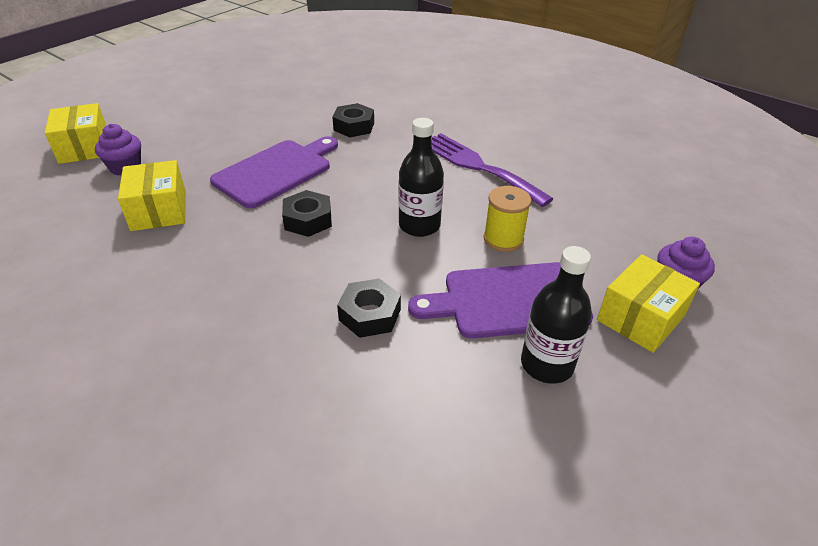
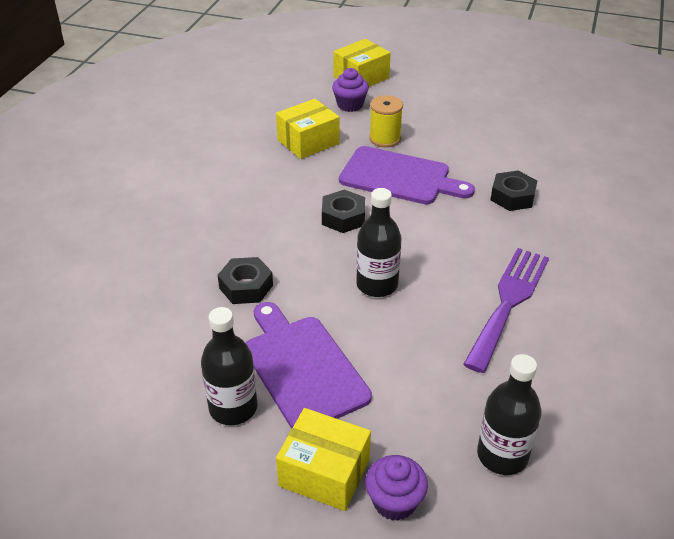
camera: 70 degrees right, 0 degrees up
yellow spool [484,186,531,252] -> yellow spool moved to [369,95,403,147]
none -> black bottle [477,354,541,475]

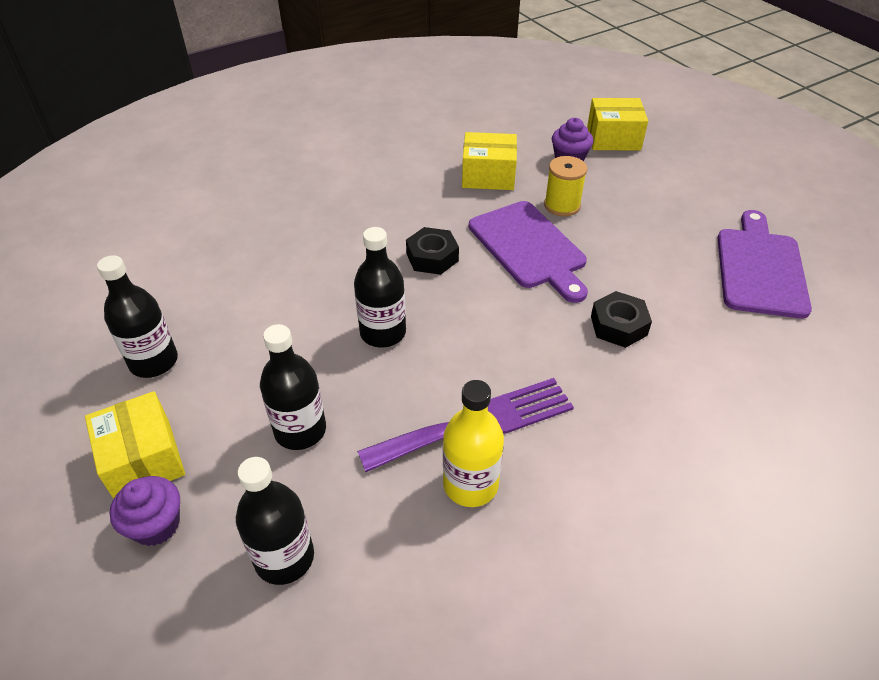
camera: 40 degrees right, 5 degrees up
black nut [217,257,273,304] -> none
purple cutting board [246,302,372,429] -> purple cutting board moved to [717,210,812,319]
none -> black bottle [260,324,326,450]
none -> yellow bottle [443,380,504,507]

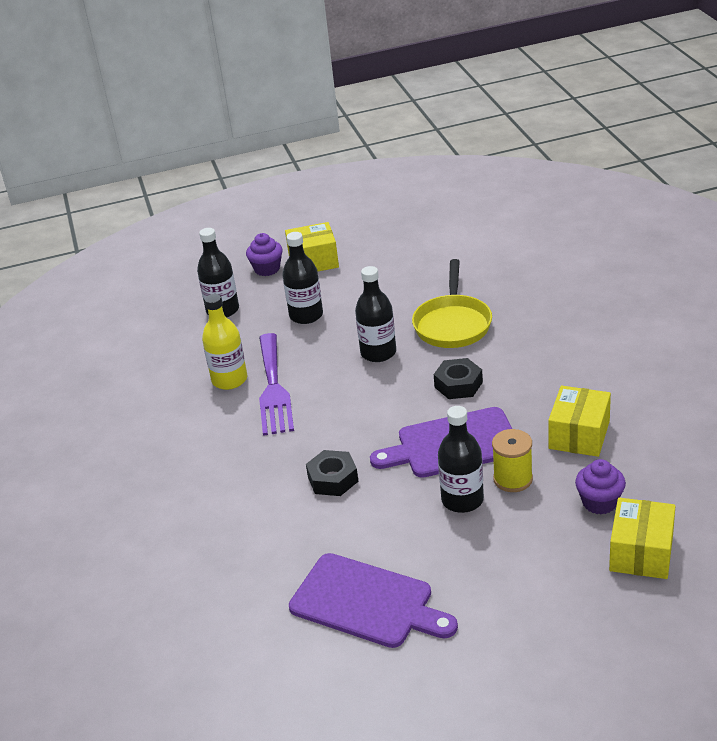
camera: 110 degrees right, 10 degrees down
black bottle [97,255,178,378] -> black bottle moved to [438,406,484,513]
none -> yellow pan [412,259,492,348]

